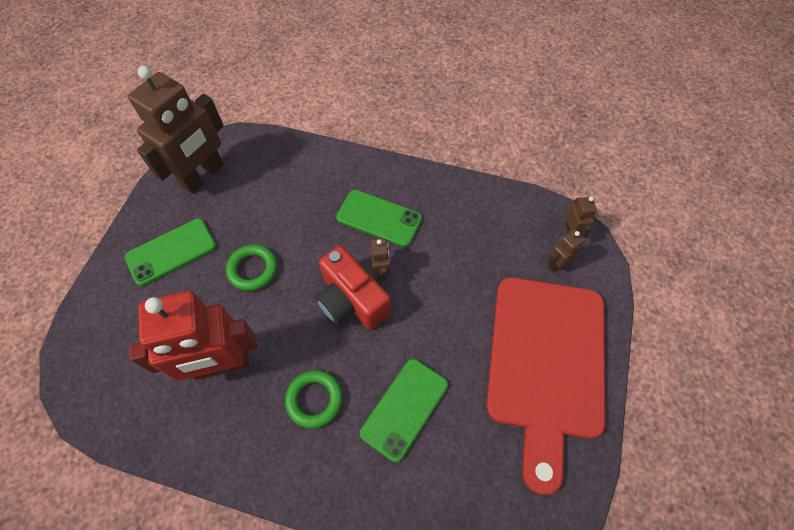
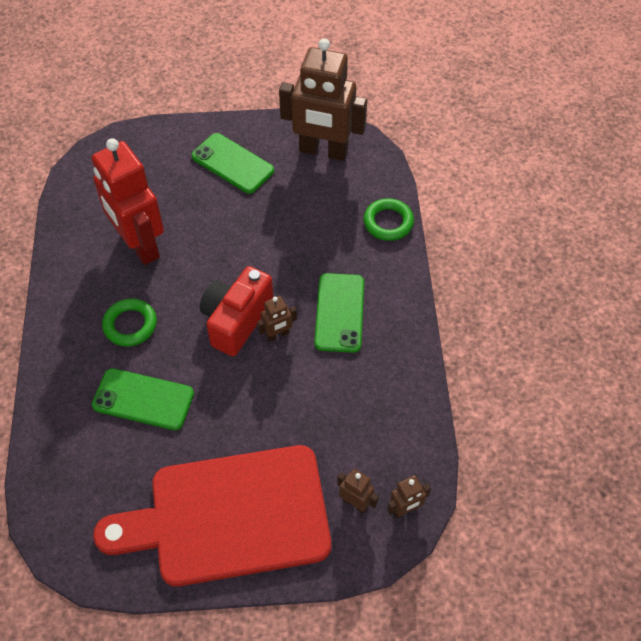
camera: 70 degrees right, 5 degrees down
green ring [226,244,277,291] -> green ring moved to [364,198,414,241]

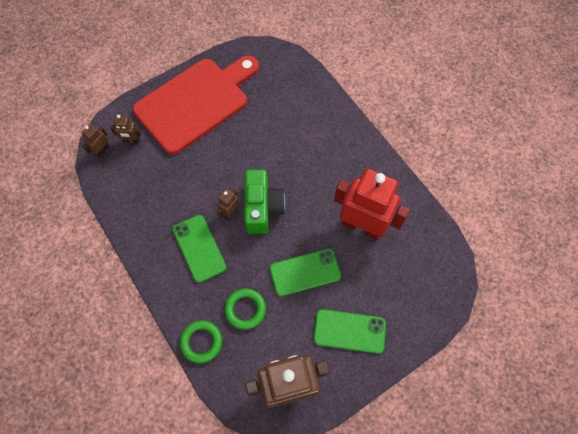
camera: 150 degrees right, 10 degrees up
green phone [92,368,194,430] -> green phone moved to [270,249,341,296]
green ring [102,298,157,346] -> green ring moved to [224,288,266,330]
red camera [200,266,273,356] -> green camera [244,170,285,234]

